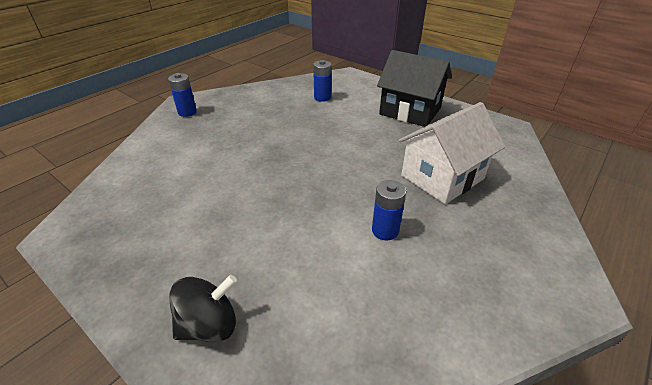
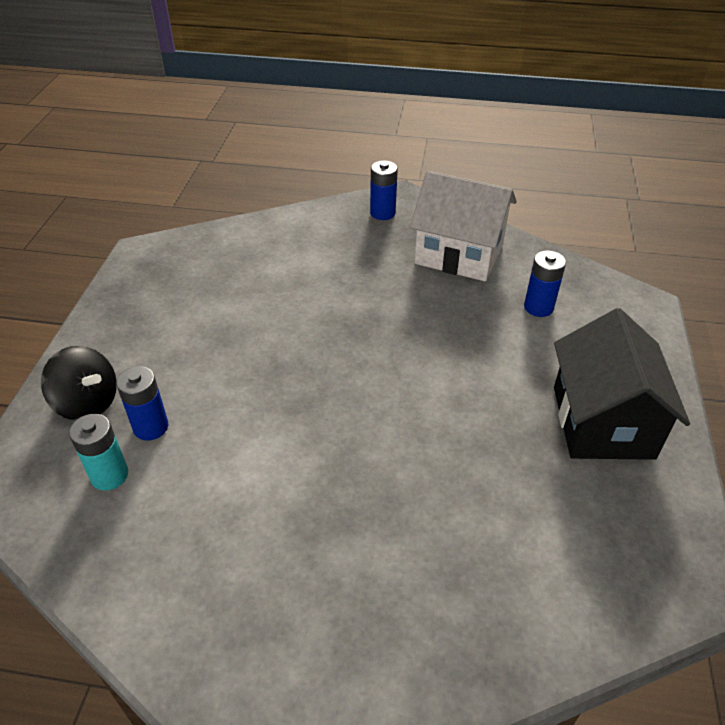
camera: 60 degrees right, 5 degrees up
blue battery [372,180,407,240] -> blue battery moved to [116,366,168,440]
white house [399,102,505,204] -> white house moved to [410,171,517,282]
none -> turquoise battery [69,414,128,490]

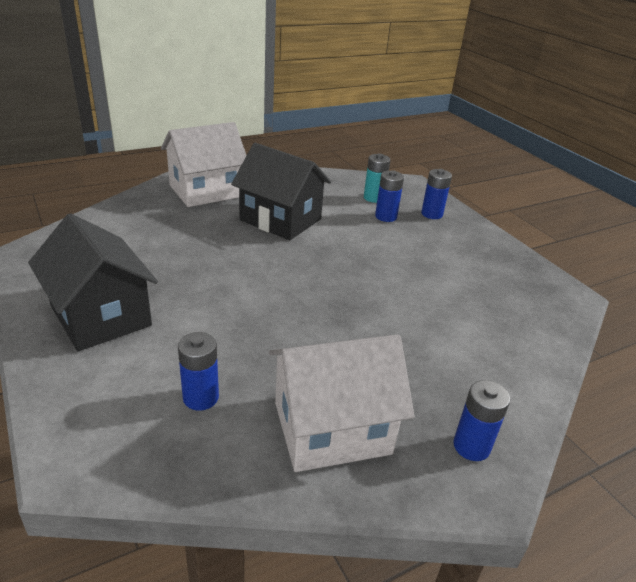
camera: 140 degrees right, 10 degrees down
black spinning top [41,346,117,421] -> blue battery [421,169,452,219]
none -> white house [161,122,247,207]
none -> black house [231,143,331,240]

